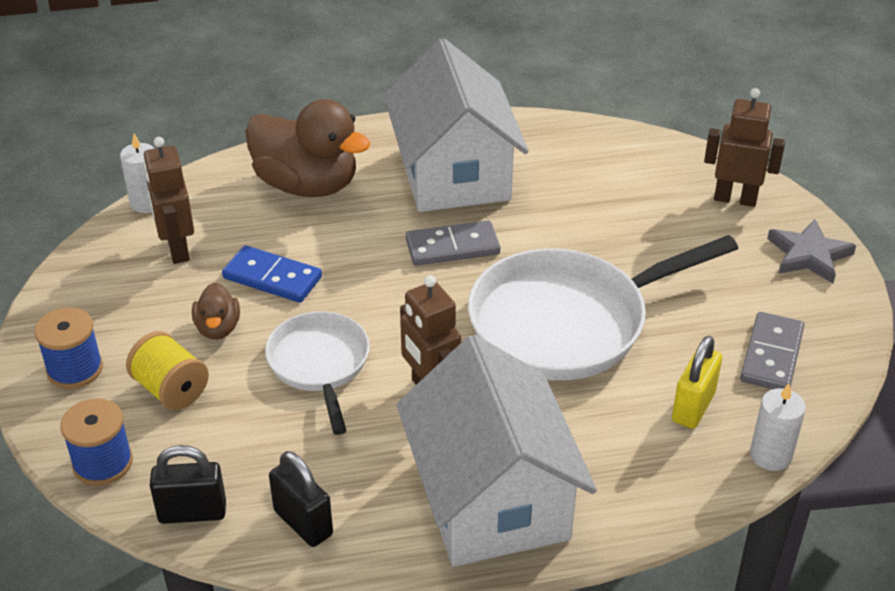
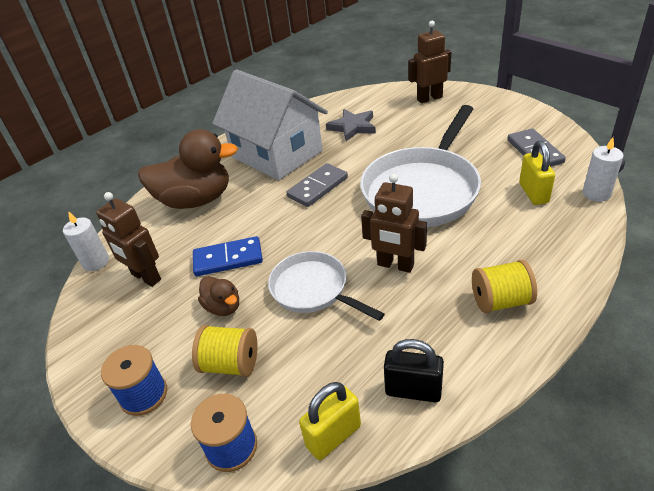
camera: 30 degrees left, 0 degrees up
black padlock [150,445,226,524] -> yellow padlock [299,382,361,460]
white house [397,335,597,567] -> yellow spool [472,260,537,313]
grey star [767,219,856,283] -> grey star moved to [326,109,376,141]

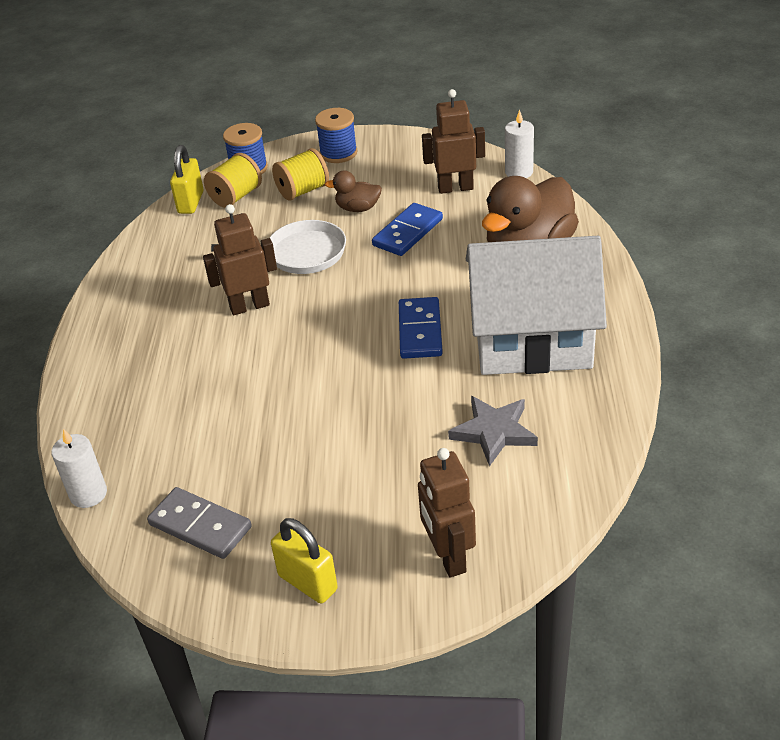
camera: 135 degrees right, 0 degrees up
grey domino [287,163,348,207] -> blue domino [399,297,443,359]
white pan [360,105,481,227] -> none
black padlock [384,339,444,403] -> none
brown robot [408,21,451,103] -> brown robot turned 135 degrees clockwise [418,448,476,577]
yellow spool [472,260,537,313] -> yellow spool moved to [204,153,262,208]
yellow padlock [519,140,555,205] -> yellow padlock moved to [271,518,338,603]

